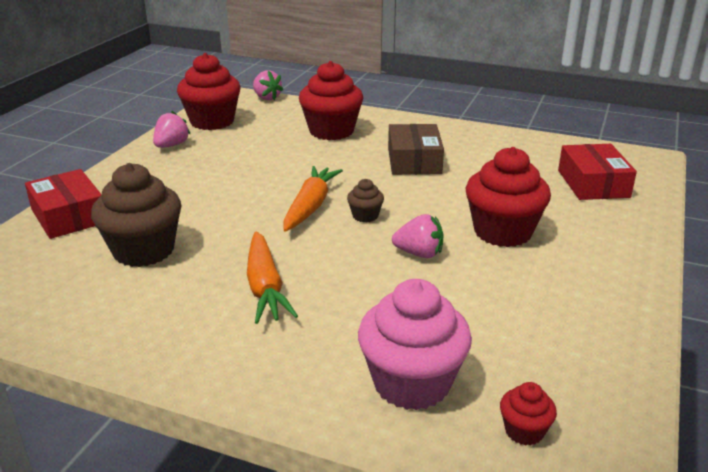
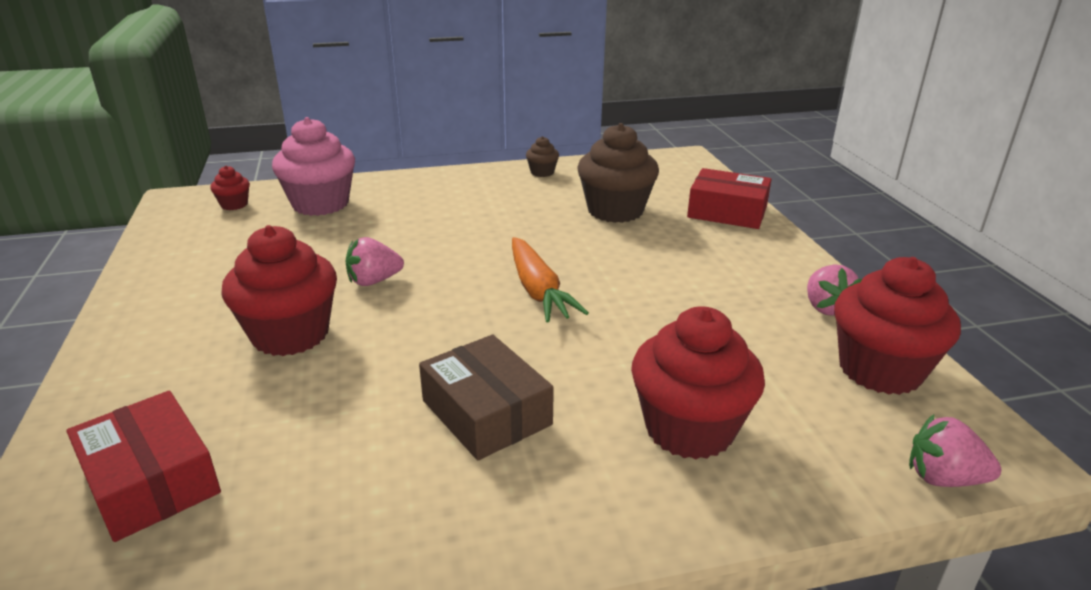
camera: 145 degrees right, 0 degrees up
orange carrot [247,231,298,324] -> none
brown cupcake [347,179,384,223] -> brown cupcake moved to [526,136,559,177]

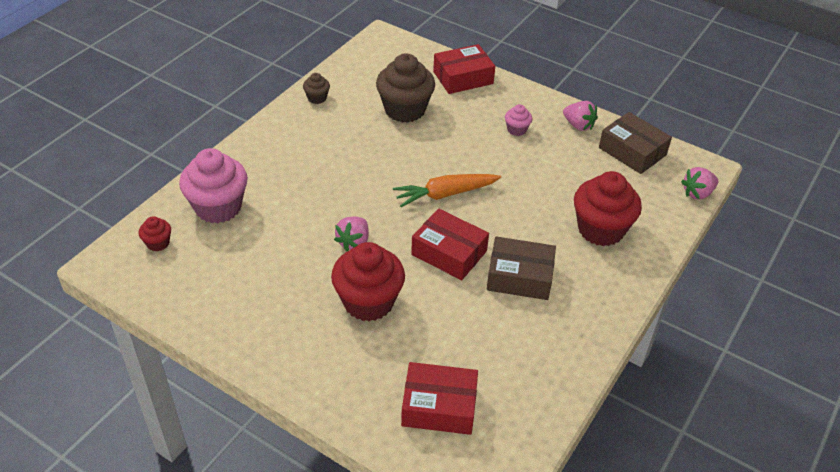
camera: 45 degrees left, 15 degrees up
orange carrot [512,237,589,323] -> orange carrot turned 135 degrees clockwise [393,174,501,207]
red cupcake [834,257,961,395] -> brown box [599,112,672,174]
none -> red box [411,208,489,280]
none -> pink cupcake [505,104,532,136]

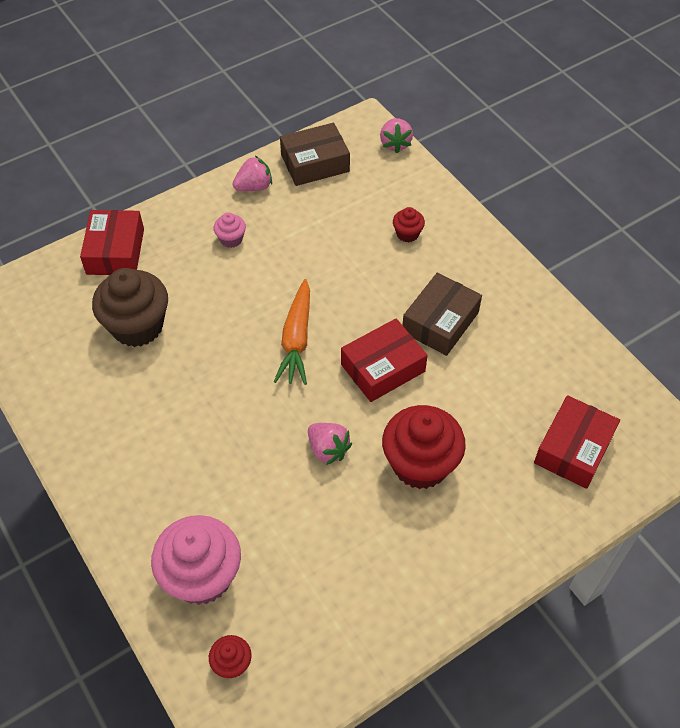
camera: 65 degrees left, 10 degrees up
brown cupcake [303,73,330,104] -> none
red cupcake [574,171,642,246] -> red cupcake [393,207,425,242], size x0.47

